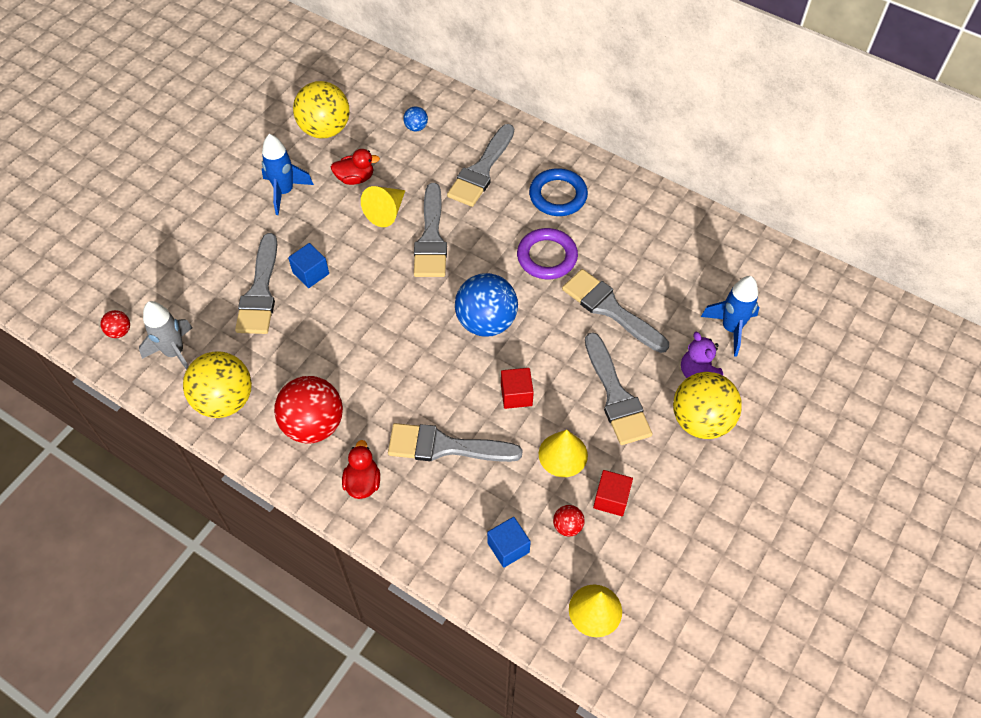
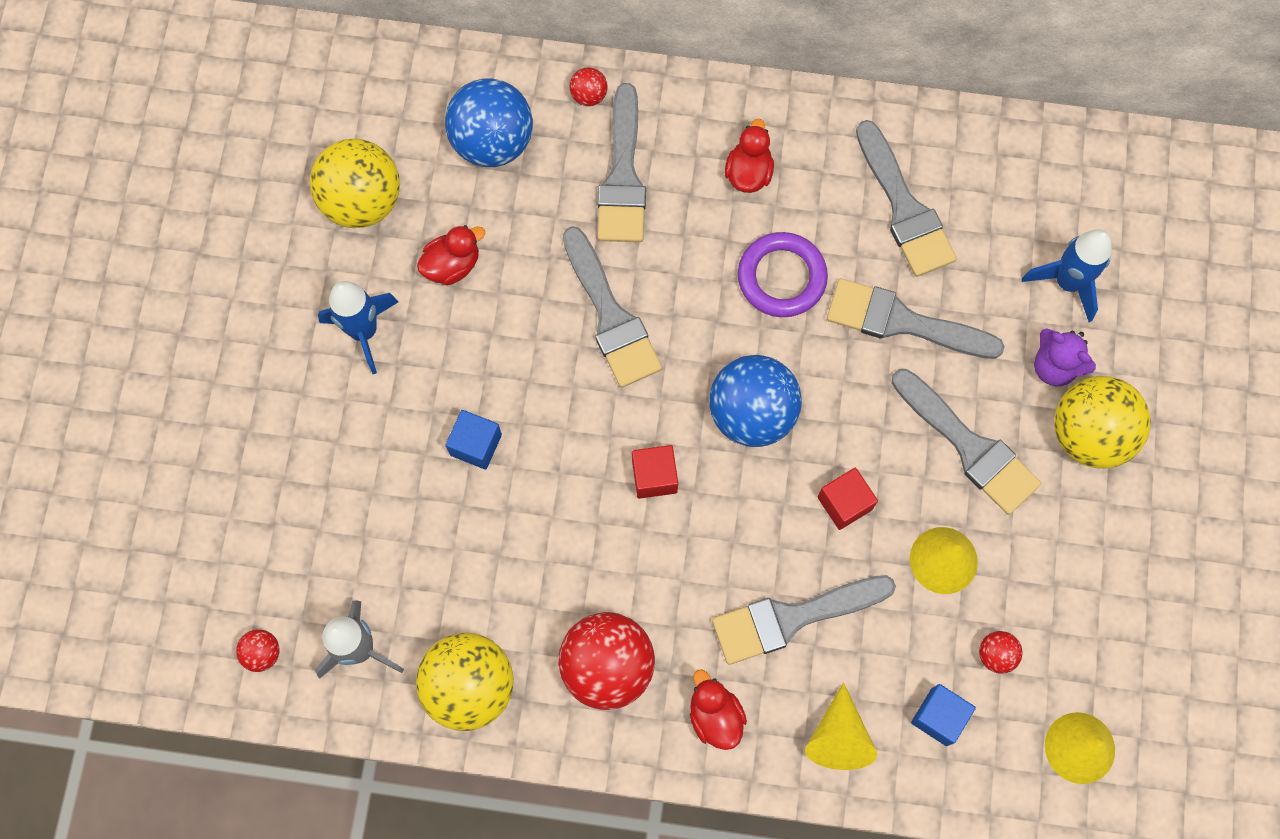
camera: 25 degrees left, 15 degrees up
grey brush [235,233,277,334] -> grey brush moved to [856,120,957,277]
yellow cone [361,186,405,227] -> yellow cone moved to [805,682,877,770]
blue ball [403,106,428,132] -> blue ball [445,79,533,167], size x2.25
blue ring [529,168,588,216] -> red duck [725,119,774,193]
red cube [593,470,633,516] -> red cube moved to [632,445,678,499]
none -> red ball [570,67,608,106]

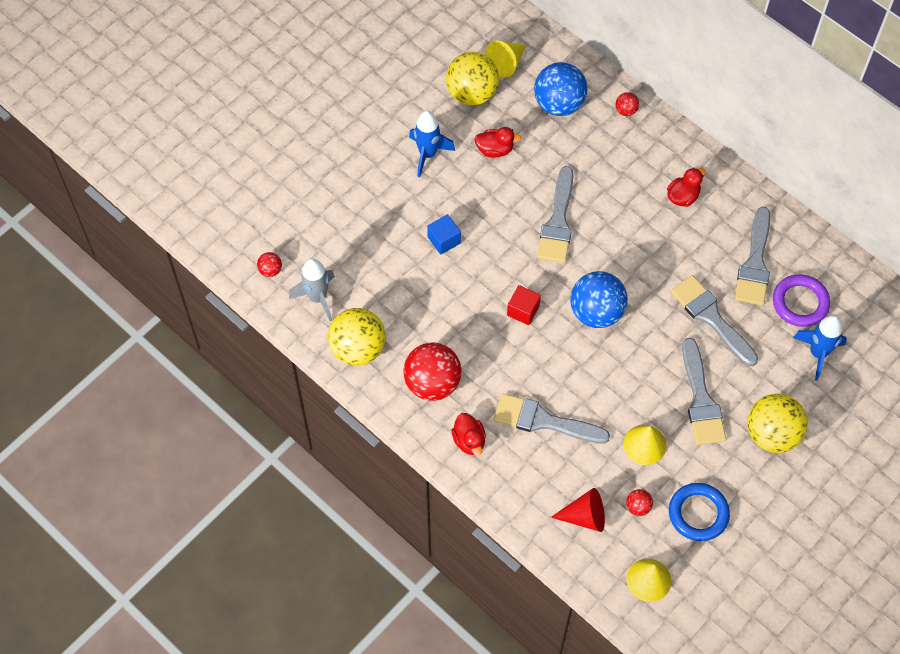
camera: 35 degrees right, 10 degrees down
grey brush [597,83,646,242] -> none
red duck [690,669,747,750] -> red duck turned 150 degrees clockwise [451,413,486,456]
purple ring [738,232,828,317] -> purple ring moved to [773,274,830,327]
yellow cone [805,682,877,770] -> yellow cone moved to [485,40,526,78]
red cube [818,468,878,530] -> none
blue cube [911,684,976,746] -> red cone [551,488,605,532]
purple teddy bear [1034,329,1096,386] -> none
none -> blue ring [669,483,730,541]

